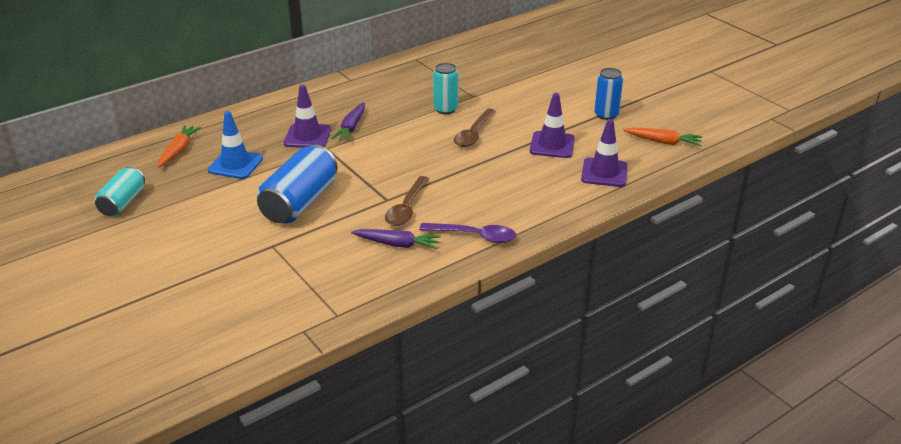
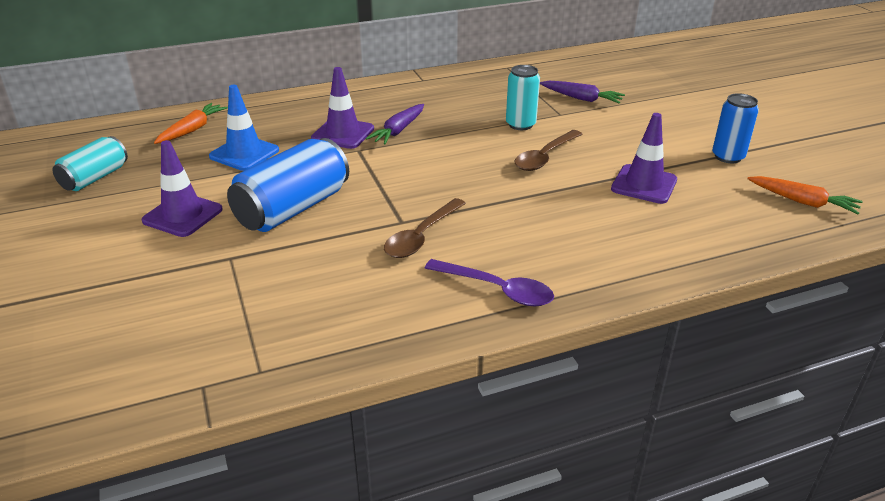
camera: 15 degrees right, 0 degrees up
purple carrot [351,229,441,249] -> purple carrot moved to [540,81,625,104]
purple traffic cone [581,119,628,187] -> purple traffic cone moved to [142,140,223,237]

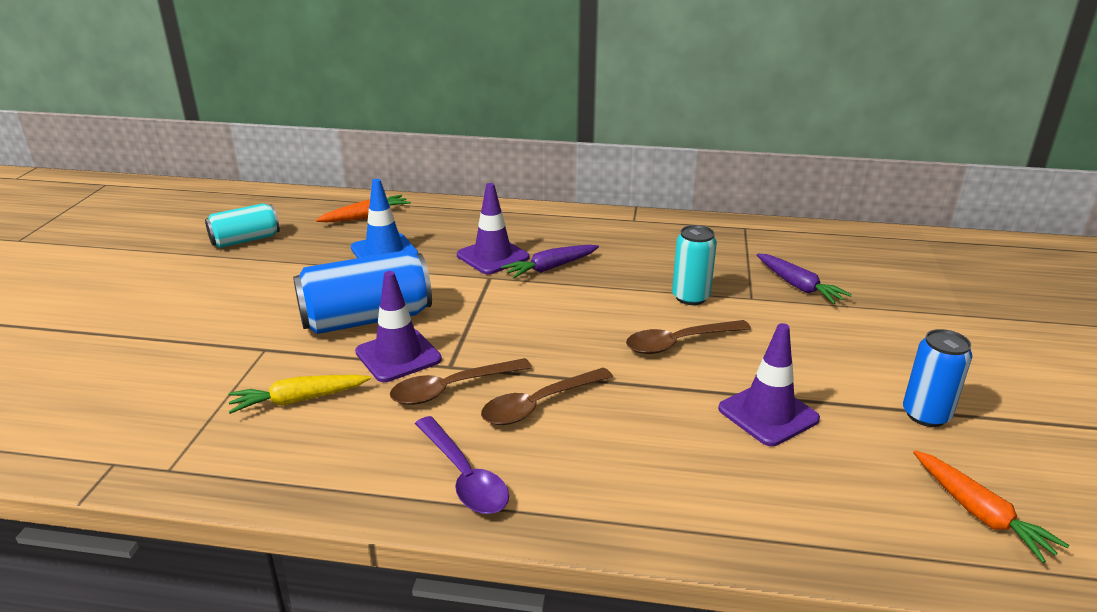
camera: 30 degrees right, 5 degrees down
purple traffic cone [142,140,223,237] -> purple traffic cone moved to [355,271,442,382]
none -> yellow carrot [228,375,371,414]
none -> brown spoon [481,367,613,425]

